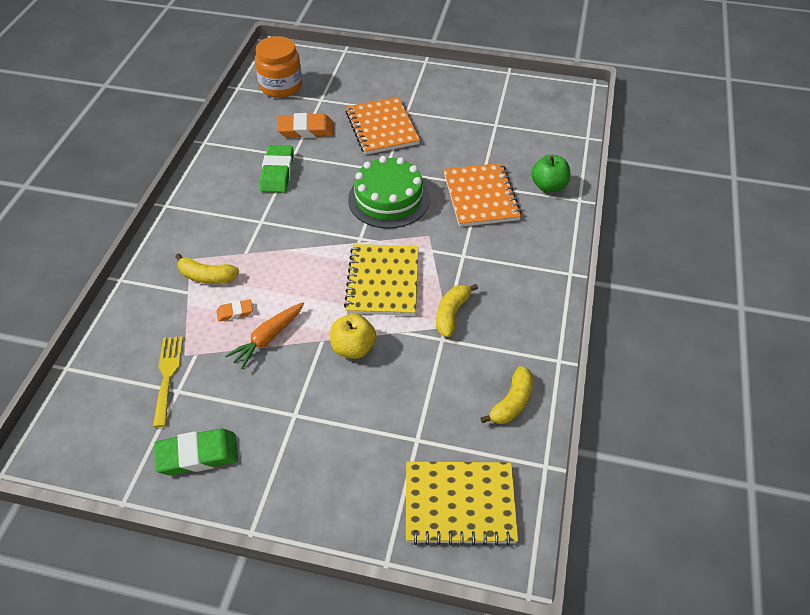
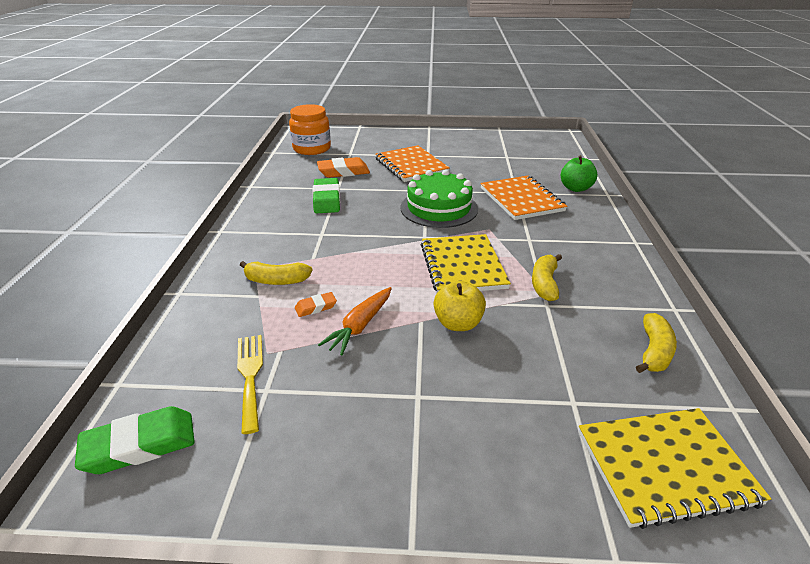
camera: 10 degrees left, 15 degrees down
green eraser [154,428,238,475] -> green eraser moved to [75,406,195,474]

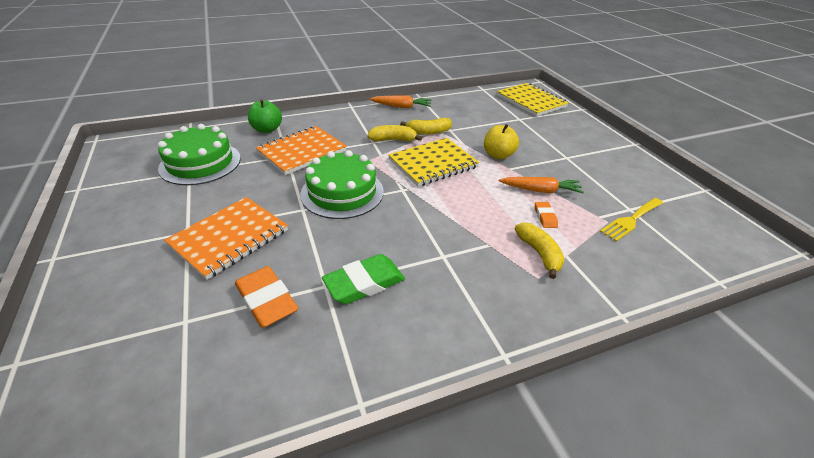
camera: 115 degrees left, 5 degrees up
green eraser [75,406,195,474] -> none
orange jar [289,104,331,155] -> none
orange eraser [295,292,337,317] -> orange eraser turned 45 degrees clockwise [535,202,558,228]
yellow banana [636,313,677,373] -> yellow banana moved to [367,125,422,141]
none -> green cake [158,124,241,185]
none -> orange carrot [370,95,431,108]

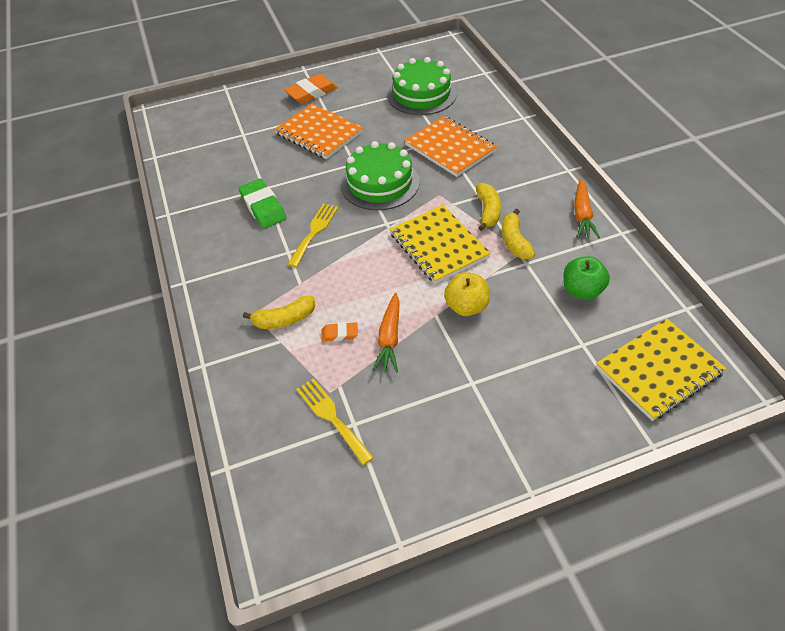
camera: 95 degrees right, 10 degrees up
orange eraser [235,266,298,328] -> orange eraser moved to [284,74,338,104]
green apple [248,99,282,133] -> green apple moved to [563,256,610,300]
none -> yellow fork [288,203,338,267]

